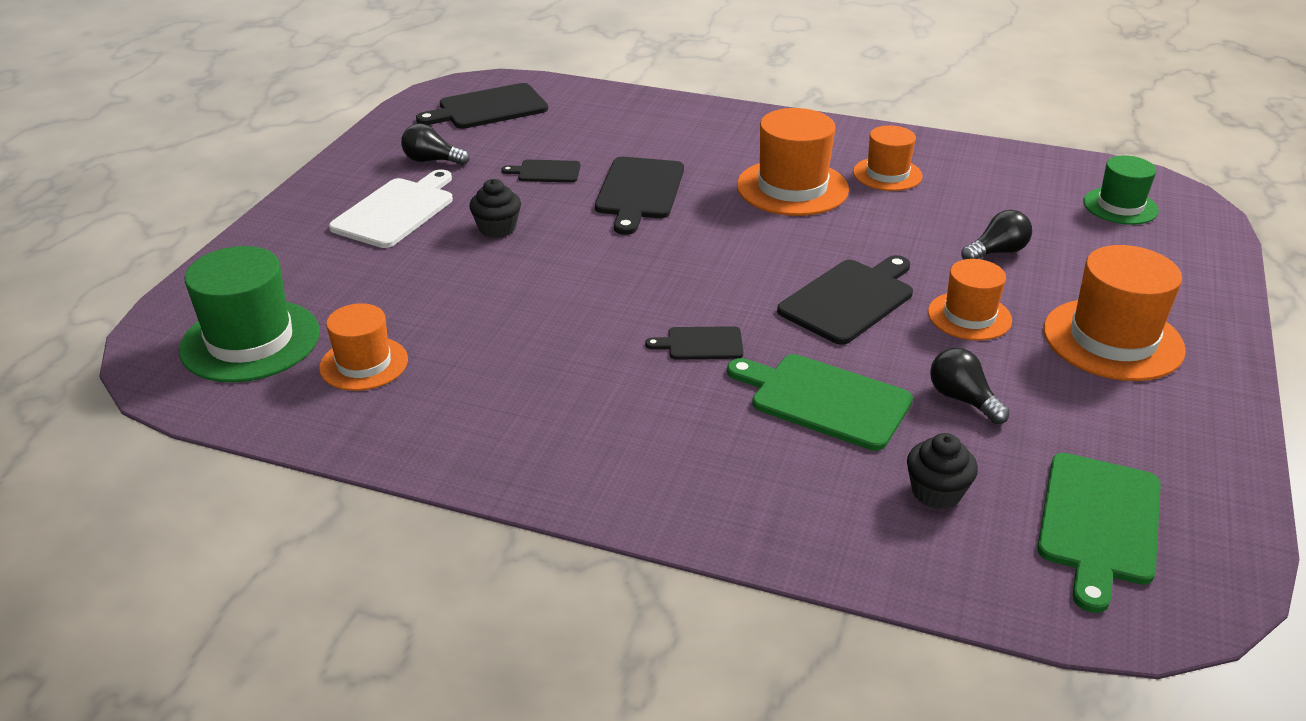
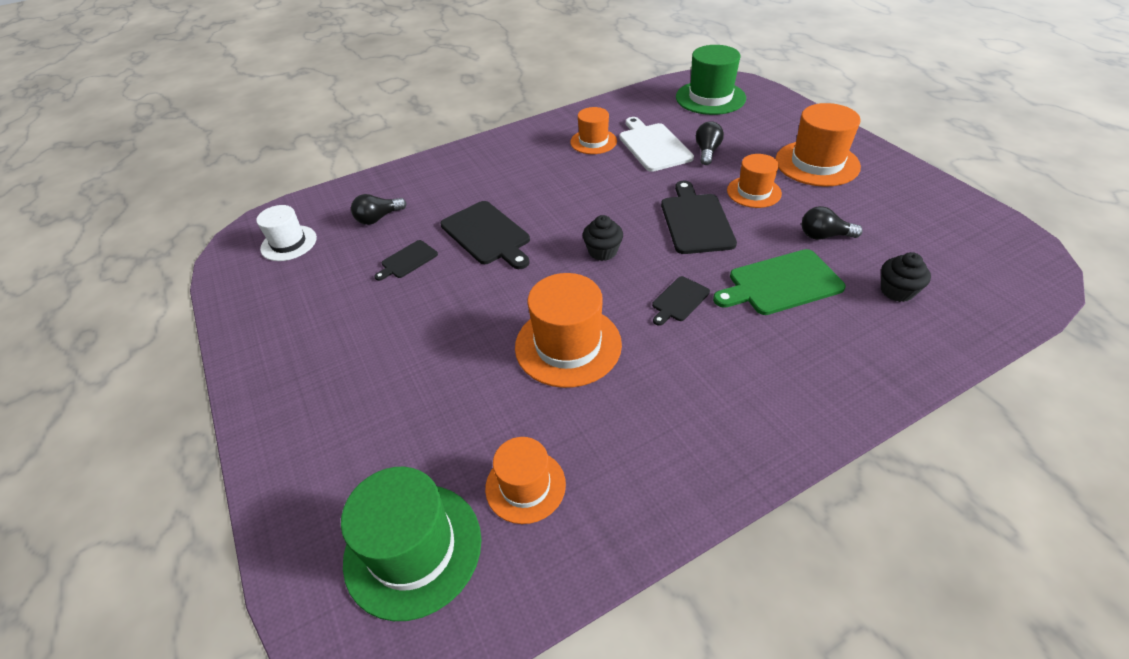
camera: 45 degrees left, 10 degrees up
white cutting board [329,169,453,248] -> white cutting board moved to [619,117,694,172]
black light bulb [401,124,470,165] -> black light bulb moved to [351,194,406,225]
black cutting board [416,83,548,129] -> white hat [256,205,317,261]
black cupcake [469,179,521,238] -> black cupcake moved to [583,215,623,261]
orange hat [737,108,849,216] -> orange hat moved to [515,273,622,388]
green cutting board [1037,453,1161,613] -> none
green hat [1083,155,1159,225] -> green hat [676,45,746,115], size x1.60

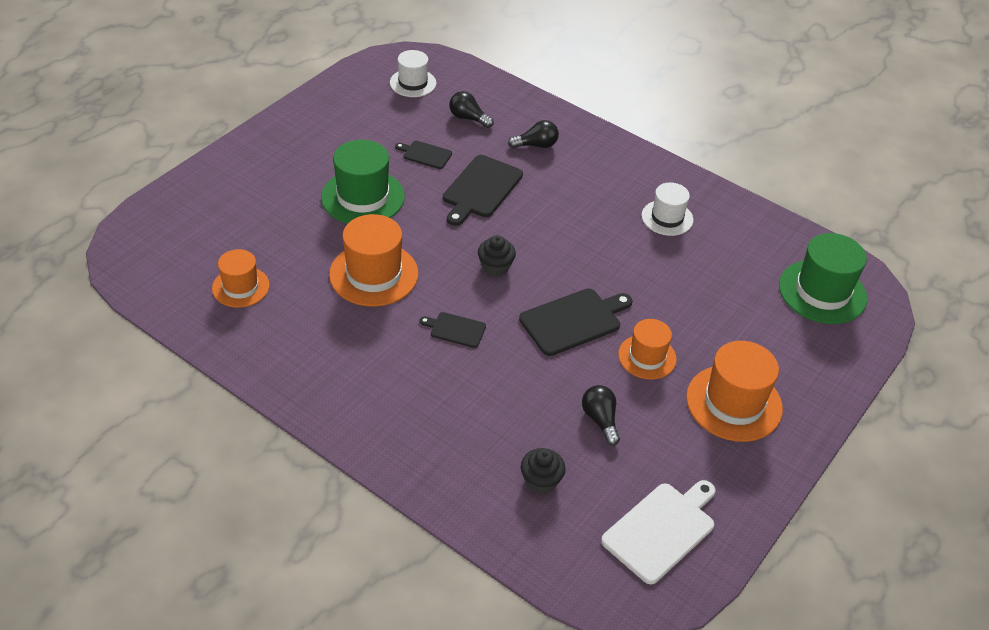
camera: 60 degrees right, 0 degrees up
green hat [341,467,481,621] -> green hat moved to [321,140,405,224]
orange hat [570,107,617,154] -> white hat [641,182,694,236]
white cutting board [619,117,694,172] -> white cutting board moved to [601,480,716,584]
black light bulb [696,121,724,165] -> black light bulb moved to [508,120,559,148]
green cutting board [713,249,846,315] -> none

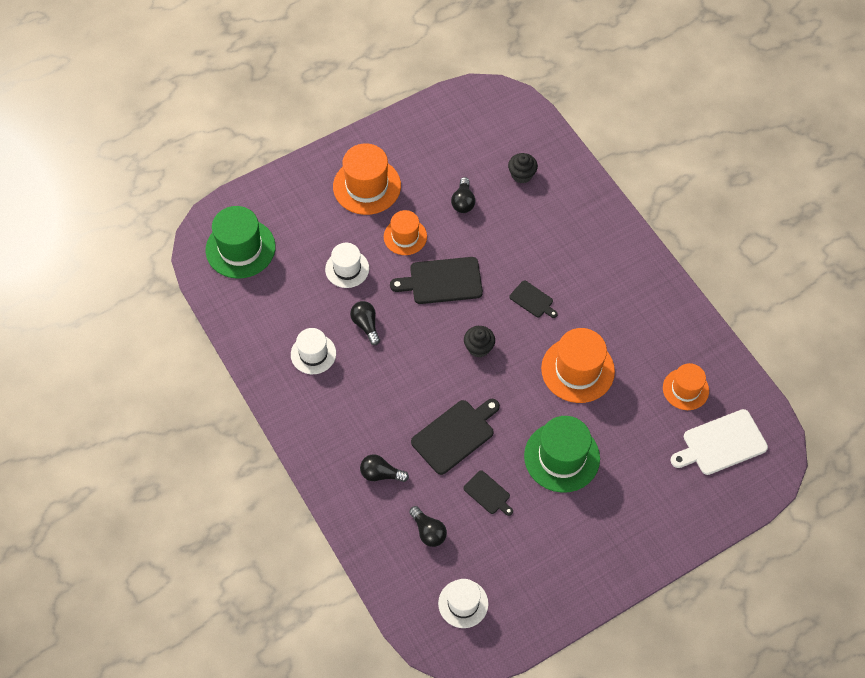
camera: 155 degrees left, 15 degrees up
white cutting board [601,480,716,584] -> white cutting board moved to [670,409,768,475]
none -> white hat [325,243,369,288]
none -> black light bulb [350,301,380,345]

